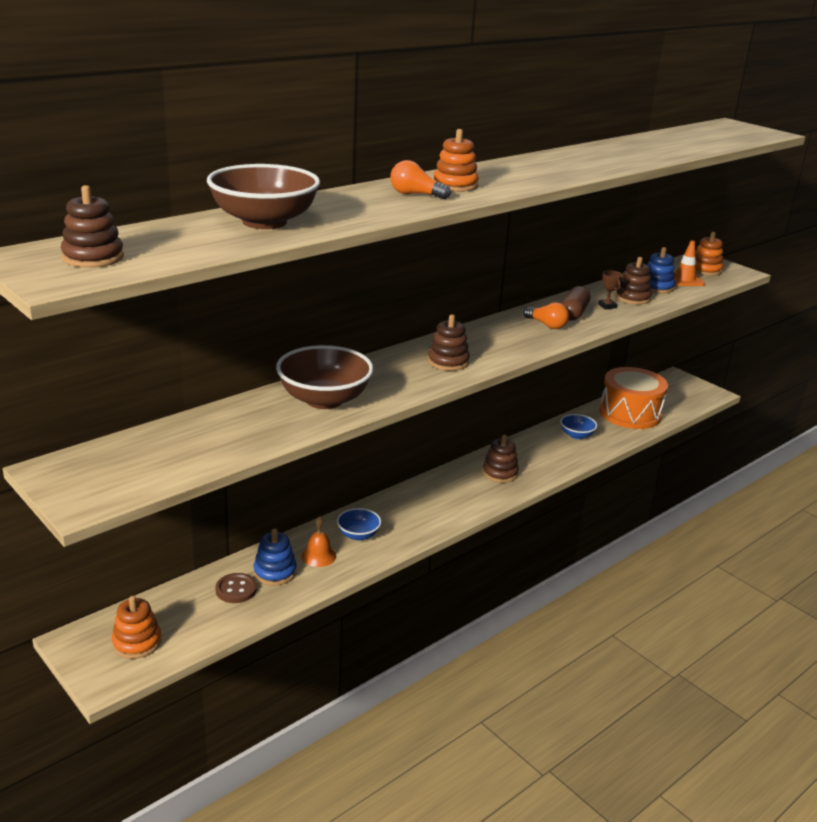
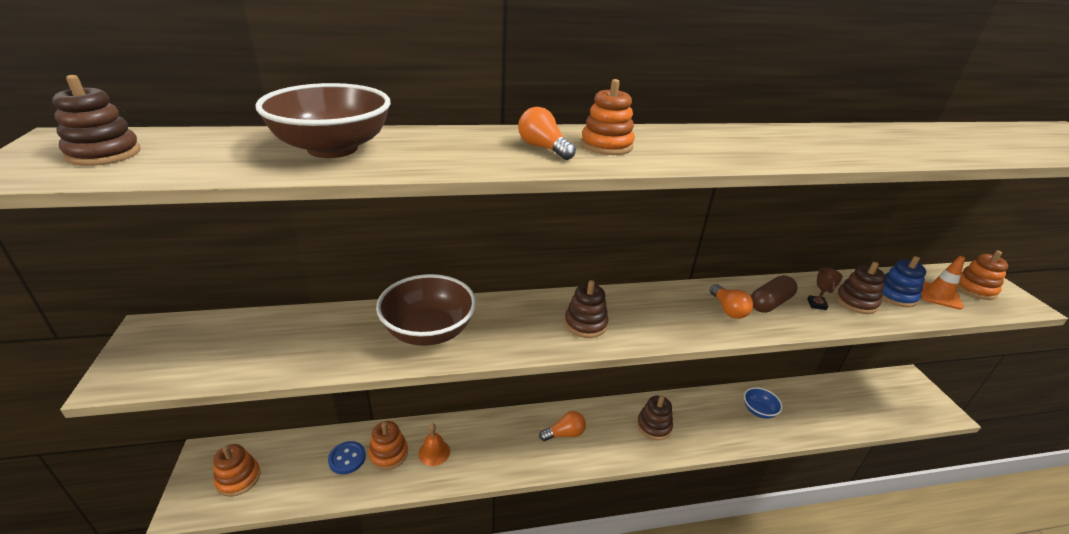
camera: 30 degrees right, 5 degrees up
brown button [216,573,257,603] -> blue button [328,441,366,474]
blue stacking toy [253,528,297,586] -> orange stacking toy [369,421,408,470]
blue bowl [337,508,381,540] -> none
orange drum [599,367,668,429] -> none
none -> orange light bulb [539,411,586,441]

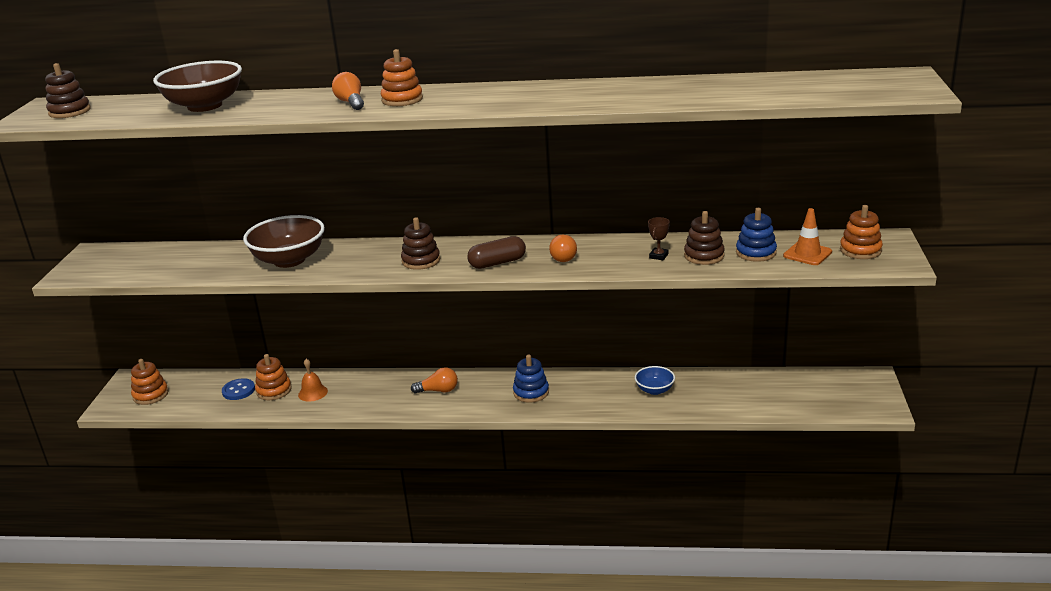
camera: 20 degrees right, 5 degrees down
brown stacking toy [637,396,673,440] -> blue stacking toy [513,354,549,403]
brown capsule [751,275,797,313] -> brown capsule moved to [467,236,526,269]

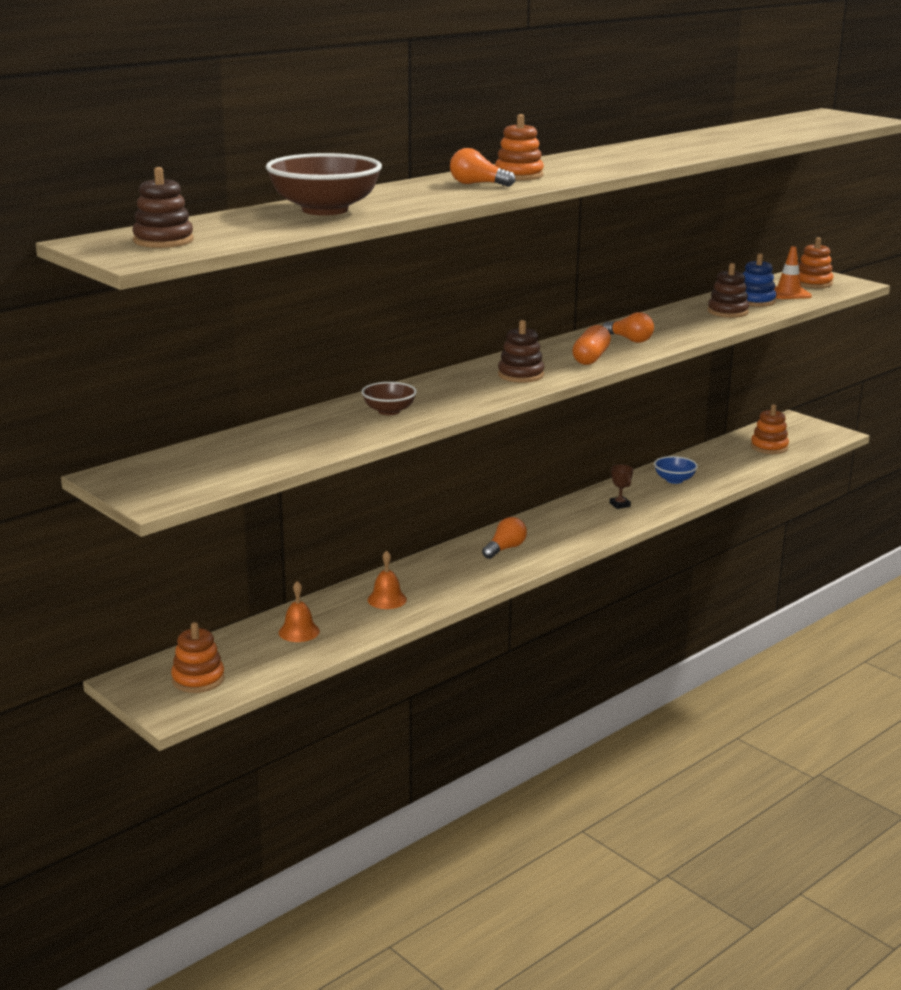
camera: 50 degrees left, 5 degrees down
blue button [222,378,255,400] -> orange bell [279,581,320,642]
brown bowl [243,215,325,268] -> brown bowl [361,382,417,415], size x0.53
orange stacking toy [255,354,292,400] -> orange stacking toy moved to [751,404,789,454]
brown capsule [467,236,526,269] -> orange capsule [572,325,611,365]
blue stacking toy [513,354,549,403] -> none
brown trophy [648,217,670,260] -> brown trophy moved to [610,465,633,509]

